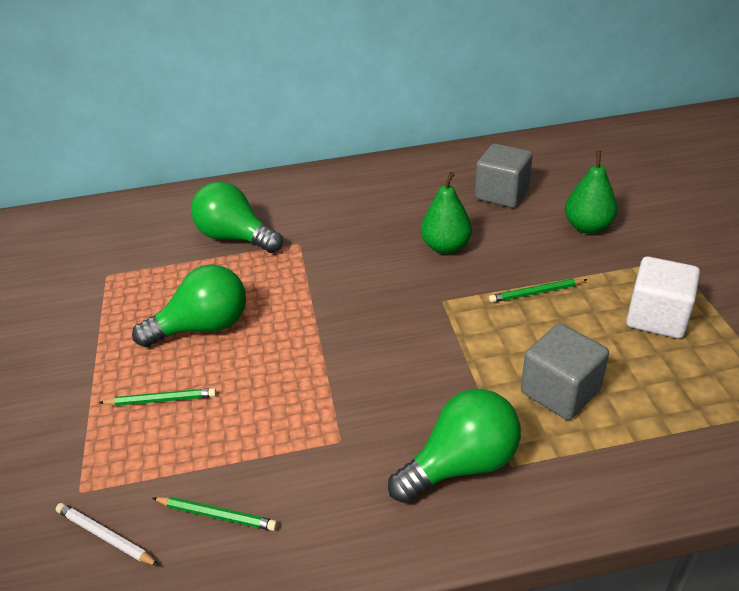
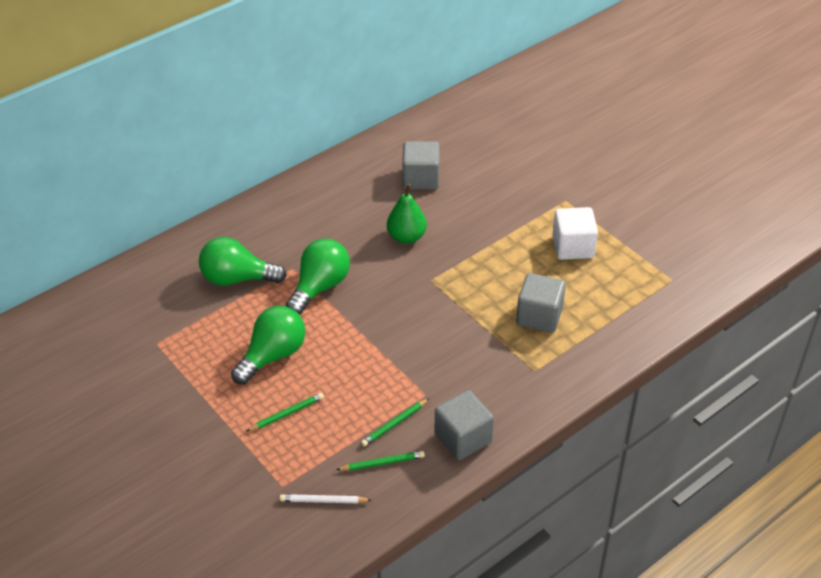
camera: 30 degrees left, 5 degrees up
green light bulb [388,389,521,503] -> green light bulb moved to [286,239,350,315]
green pencil [489,279,588,303] -> green pencil moved to [361,398,429,446]
green pear [565,150,617,234] -> none
none -> grey cube [435,390,494,460]

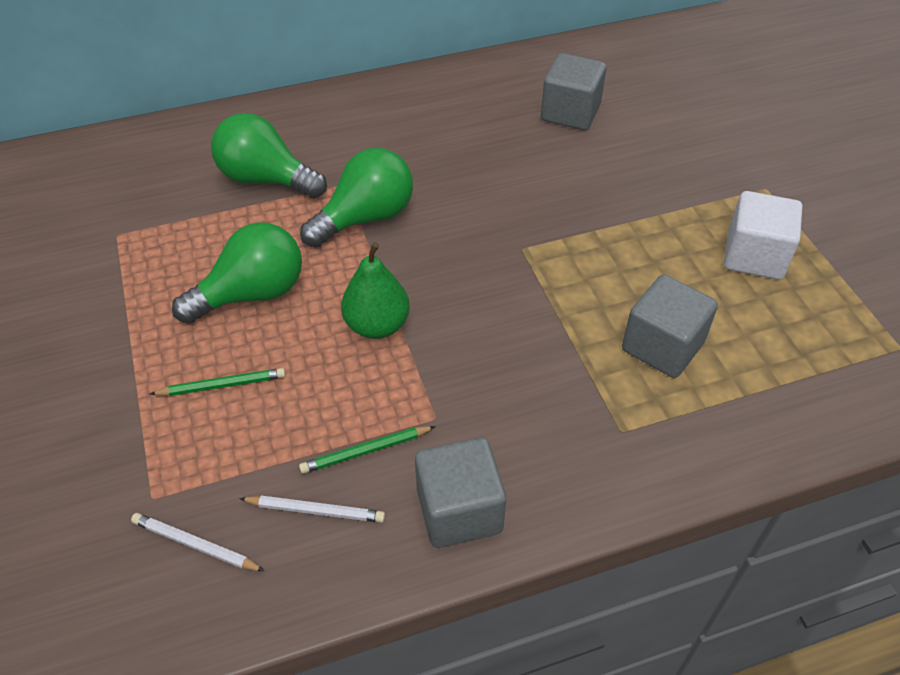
camera: 20 degrees right, 5 degrees up
green pencil [336,451,425,471] -> white pencil [239,496,385,523]
green pear [387,184,427,244] -> green pear moved to [341,242,410,339]

